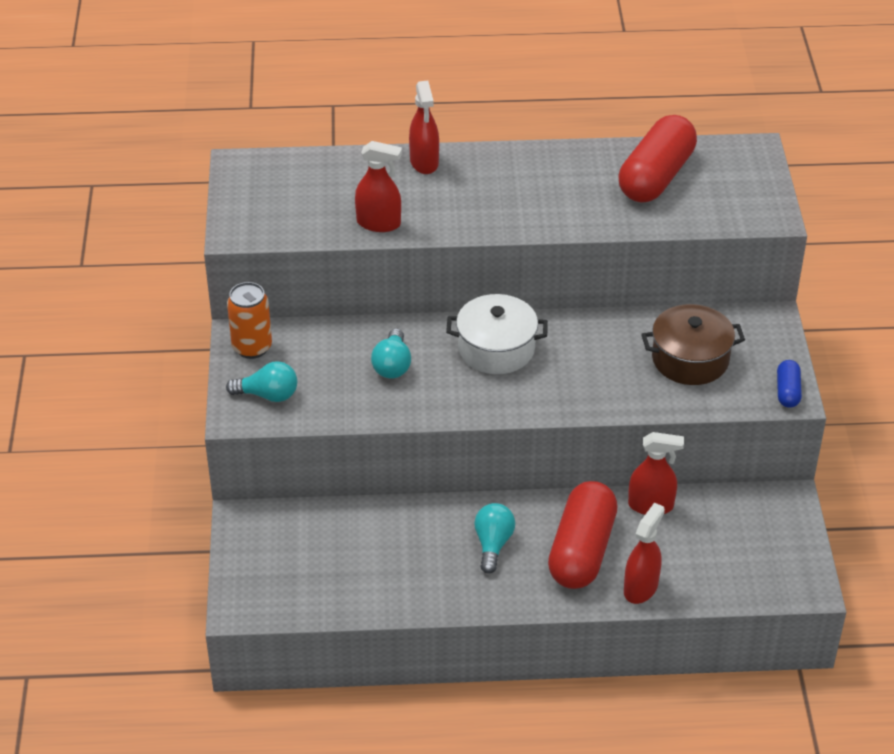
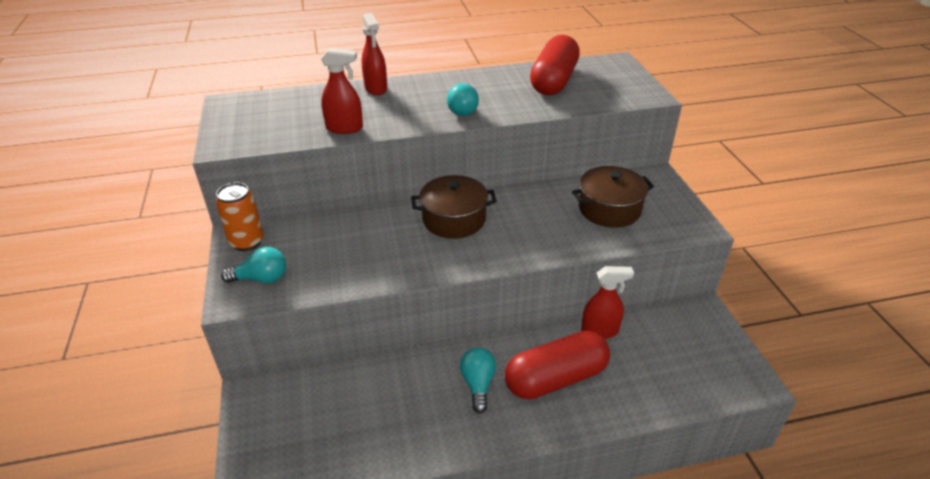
camera: 10 degrees left, 5 degrees down
turquoise light bulb [371,328,411,378] -> turquoise light bulb moved to [447,83,479,116]
white pot [446,294,548,374] -> brown pot [411,175,497,239]
red capsule [548,481,617,589] -> red capsule turned 60 degrees clockwise [505,331,610,400]
red spray bottle [624,503,665,604] -> none
blue capsule [777,360,802,408] -> none

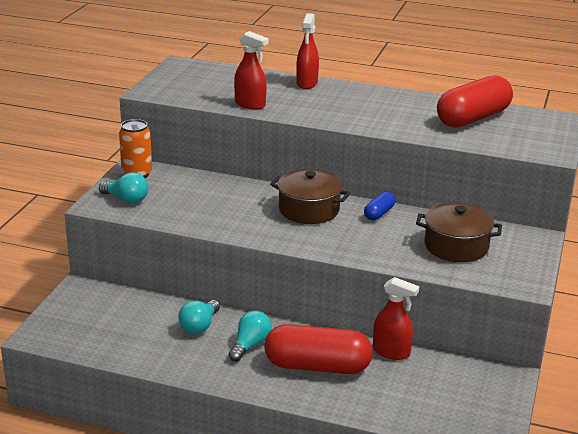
camera: 30 degrees right, 10 degrees down
turquoise light bulb [447,83,479,116] -> turquoise light bulb moved to [178,300,220,334]
none -> blue capsule [364,192,395,220]

